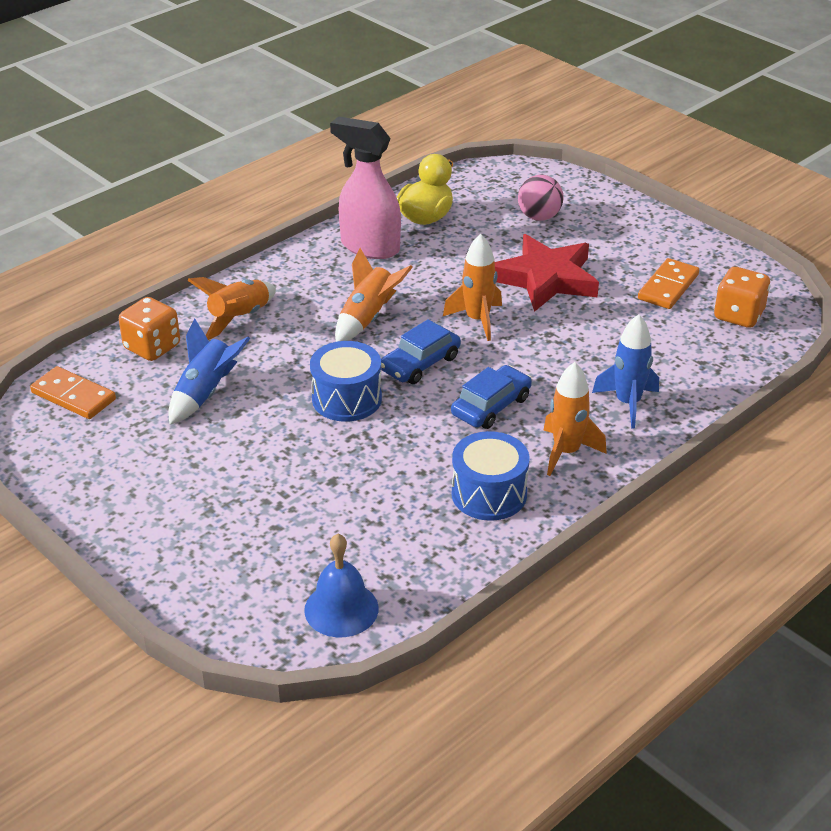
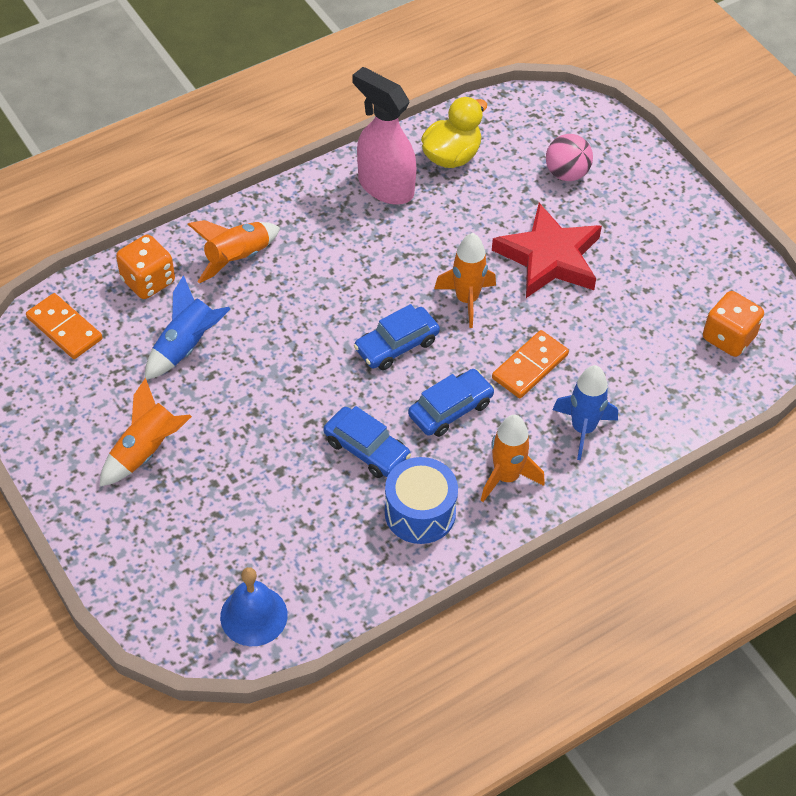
camera: 10 degrees right, 15 degrees up
blue drum [310,341,382,422] -> none
orange rocket [335,248,413,342] -> orange rocket moved to [100,378,192,486]
orange domino [638,258,699,309] -> orange domino moved to [492,330,569,398]
none -> blue car [324,406,411,478]

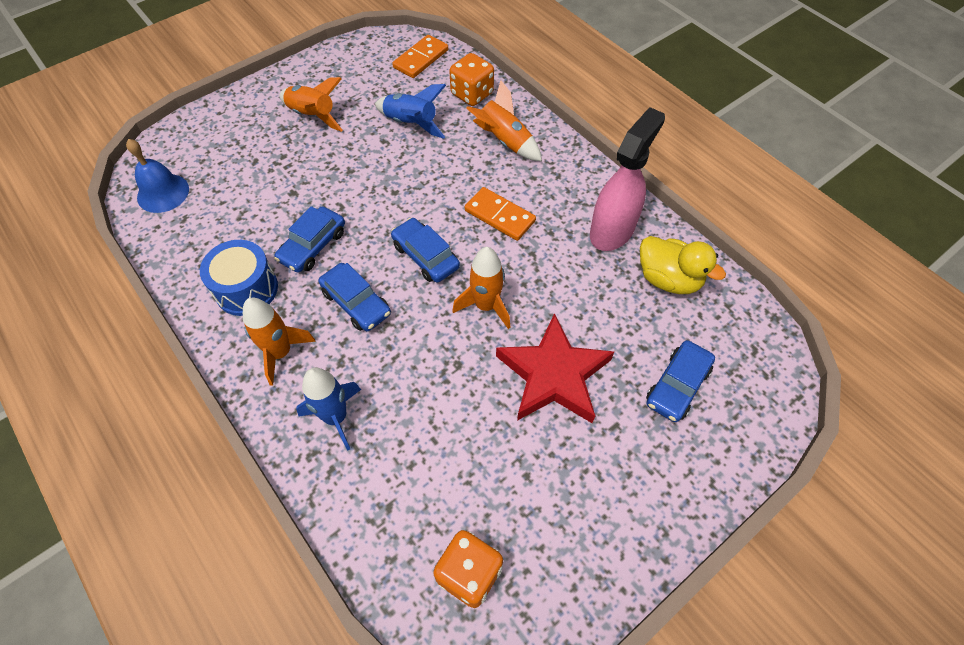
camera: 85 degrees right, 5 degrees up
orange domino [492,330,569,398] -> orange domino moved to [465,187,536,241]
pink ball [546,134,593,181] -> blue car [646,340,715,422]

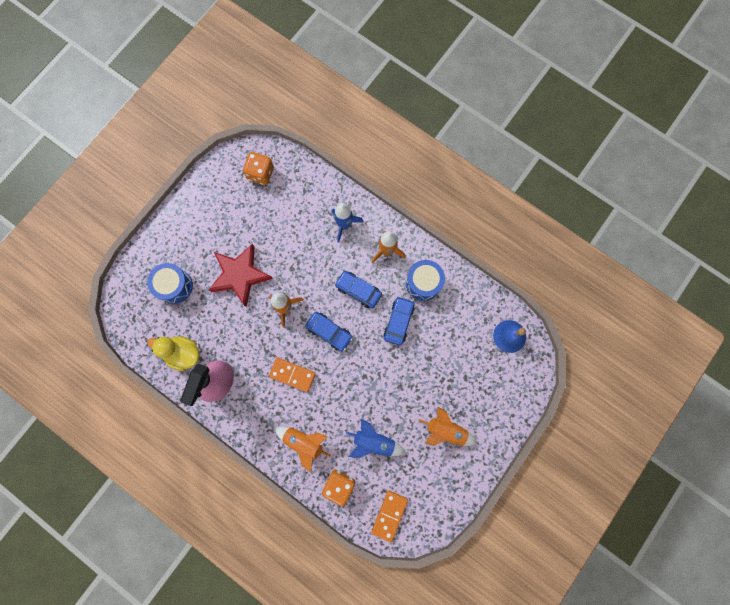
camera: 165 degrees right, 20 degrees up
blue car [646,340,715,422] -> blue drum [147,263,193,304]

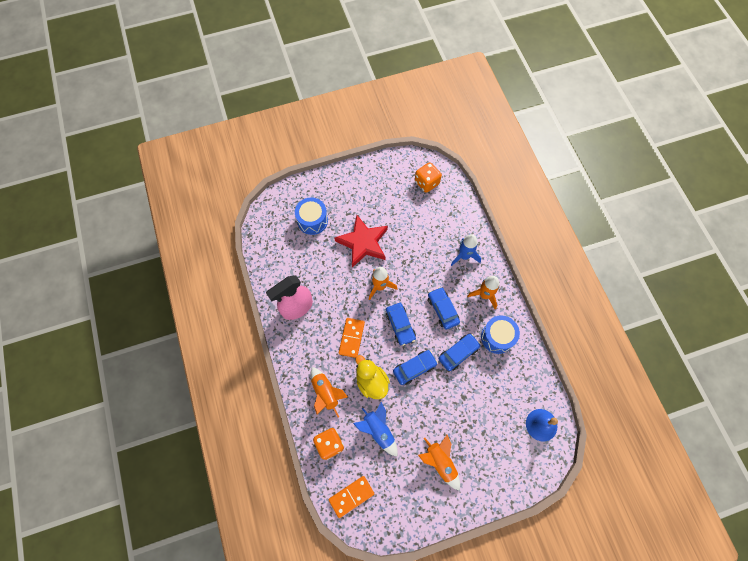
camera: 35 degrees right, 10 degrees down
yellow duck [147,336,200,371] -> yellow duck moved to [355,355,390,399]
orange domino [269,358,316,392] -> orange domino turned 45 degrees clockwise [339,318,365,358]
none -> blue car [393,350,438,385]

